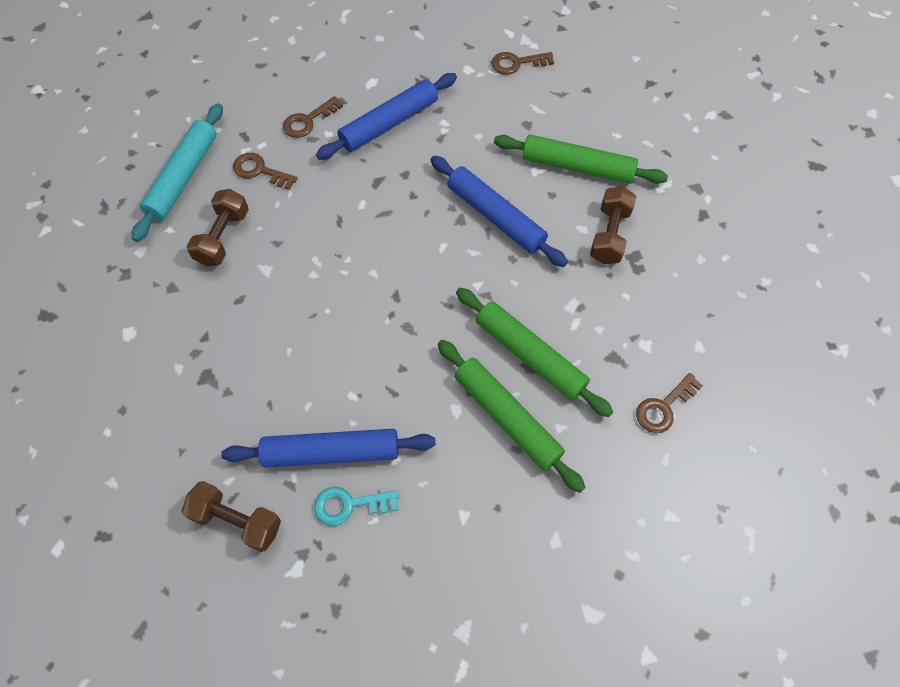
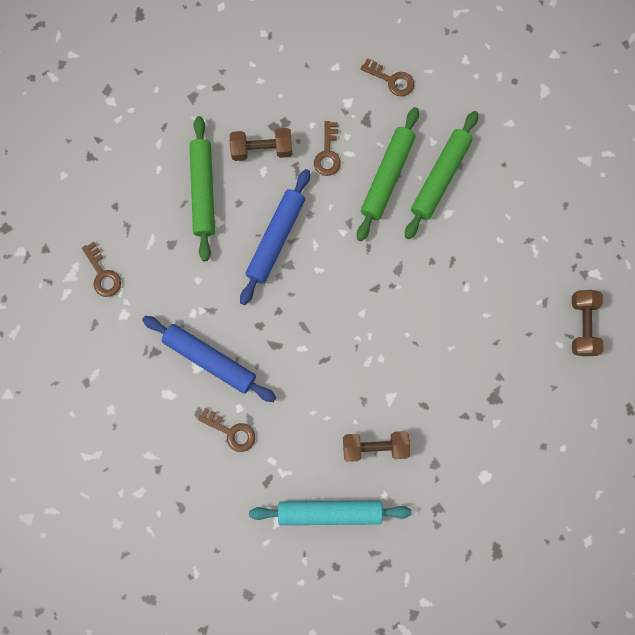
camera: 110 degrees left, 15 degrees up
blue rolling pin [221,429,436,468] -> none
brown key [233,153,297,190] -> brown key moved to [314,121,341,176]
turquoise key [314,487,399,526] -> none

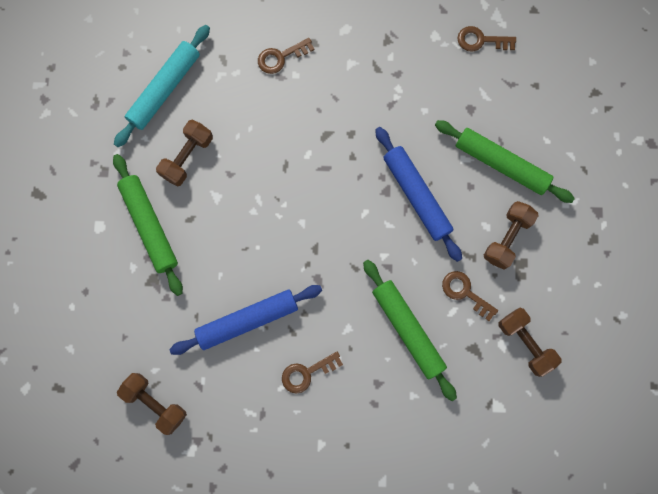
camera: 125 degrees right, 0 degrees up
blue rolling pin [142,316,276,402] -> blue rolling pin moved to [170,285,322,355]
brown key [360,58,414,96] -> brown key moved to [282,351,343,394]
green rolling pin [405,111,478,239] -> green rolling pin moved to [113,154,183,296]
none -> brown dumbbell [498,308,561,377]

